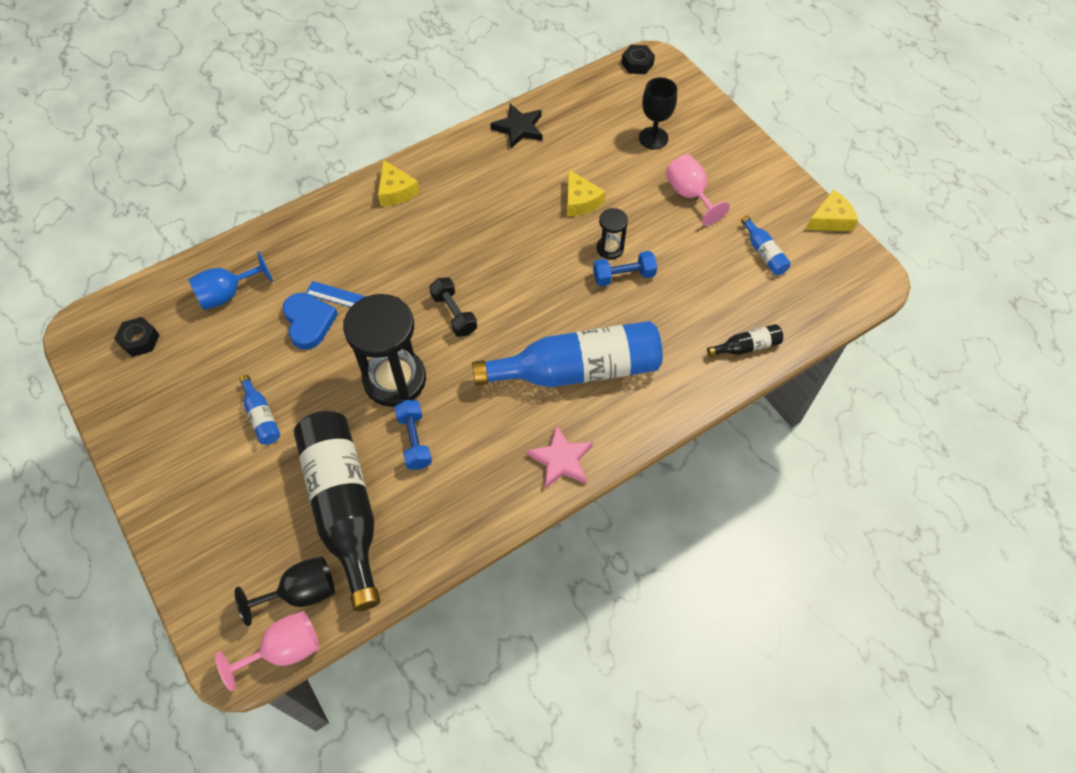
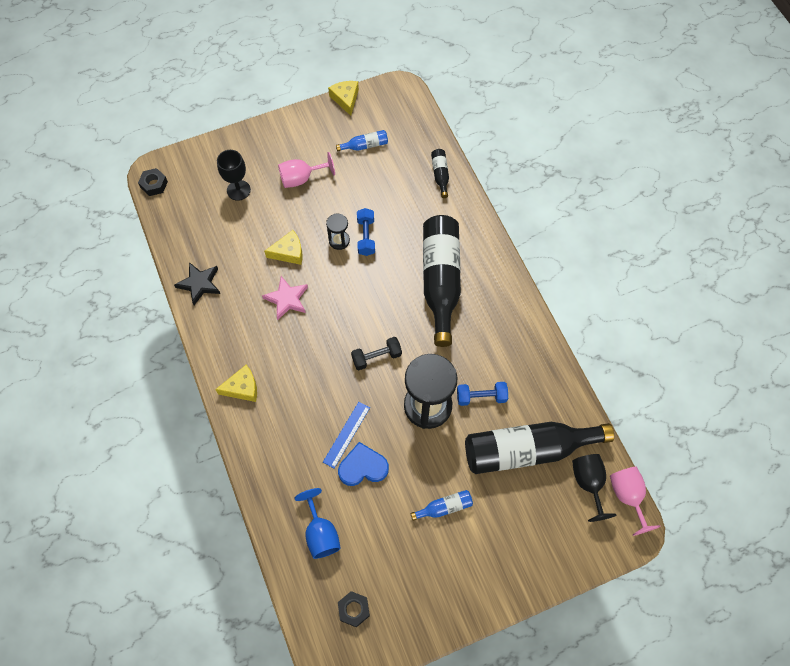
camera: 80 degrees left, 5 degrees up
blue bottle [472,321,663,387] -> black bottle [423,215,461,347]
pink star [527,425,593,489] -> pink star moved to [262,276,308,320]

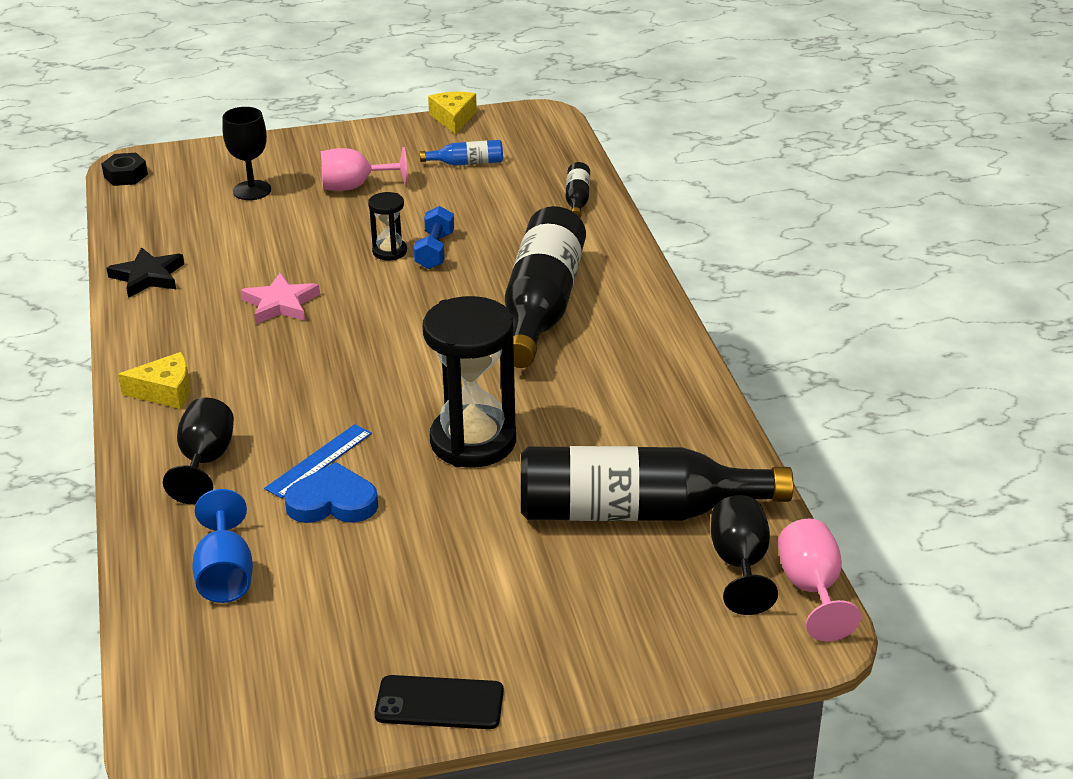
camera: 10 degrees right, 30 degrees down
yellow cheese [264,230,302,265] -> none
black nut [338,591,370,628] -> none
black dumbbell [351,337,402,370] -> none
blue bottle [410,490,473,521] -> none
blue dumbbell [457,382,508,406] -> none
none -> black goblet [163,398,234,504]
none -> black phone [374,675,504,729]

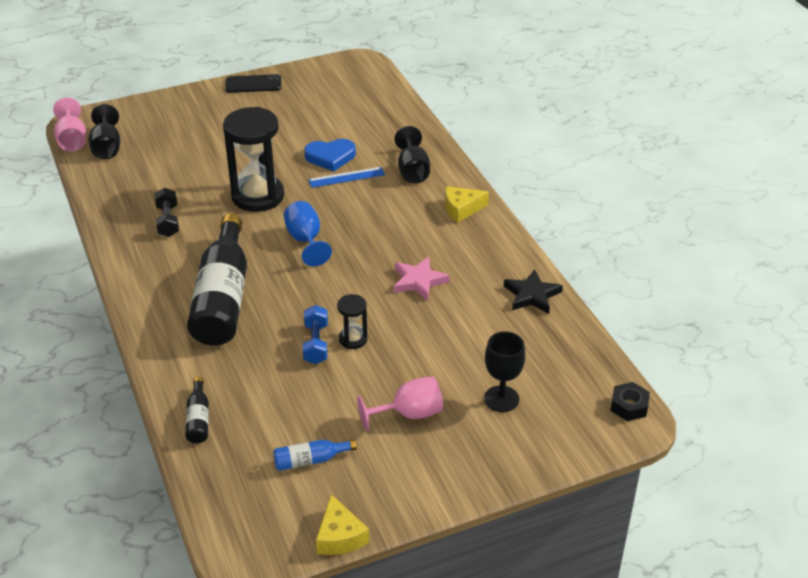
camera: 170 degrees right, 5 degrees up
blue goblet [192,489,253,603] -> blue goblet moved to [284,201,332,266]
blue ruler [264,424,372,499] -> blue ruler turned 45 degrees clockwise [308,167,385,188]
black bottle [521,446,793,521] -> none
none -> black dumbbell [155,188,179,237]

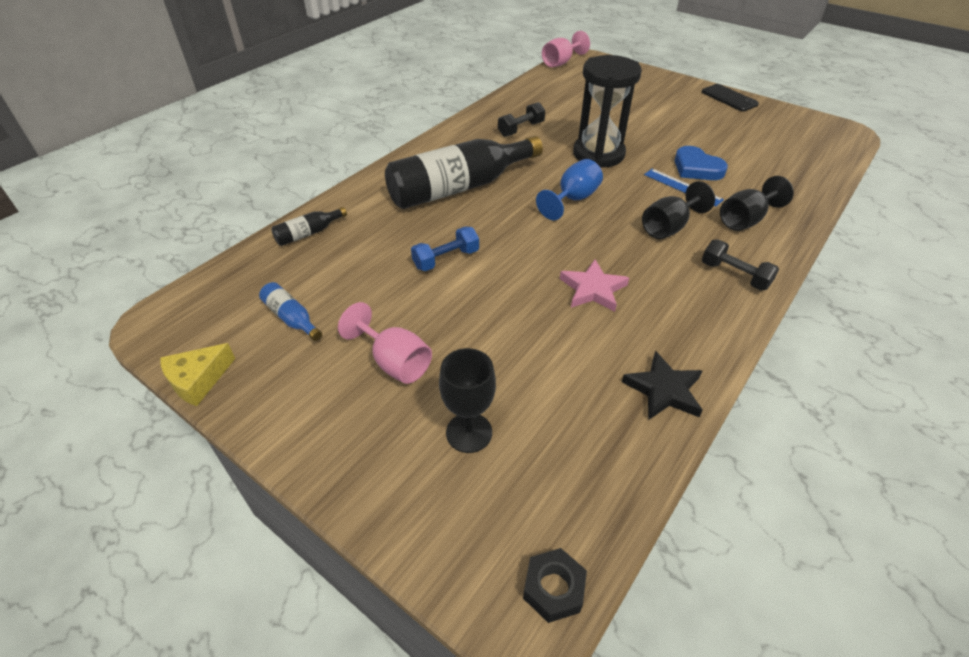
camera: 60 degrees right, 5 degrees up
black goblet [89,104,120,159] -> black goblet moved to [642,181,715,239]
black hourglass [337,294,368,349] -> none
yellow cheese [445,186,489,223] -> black dumbbell [702,240,779,290]

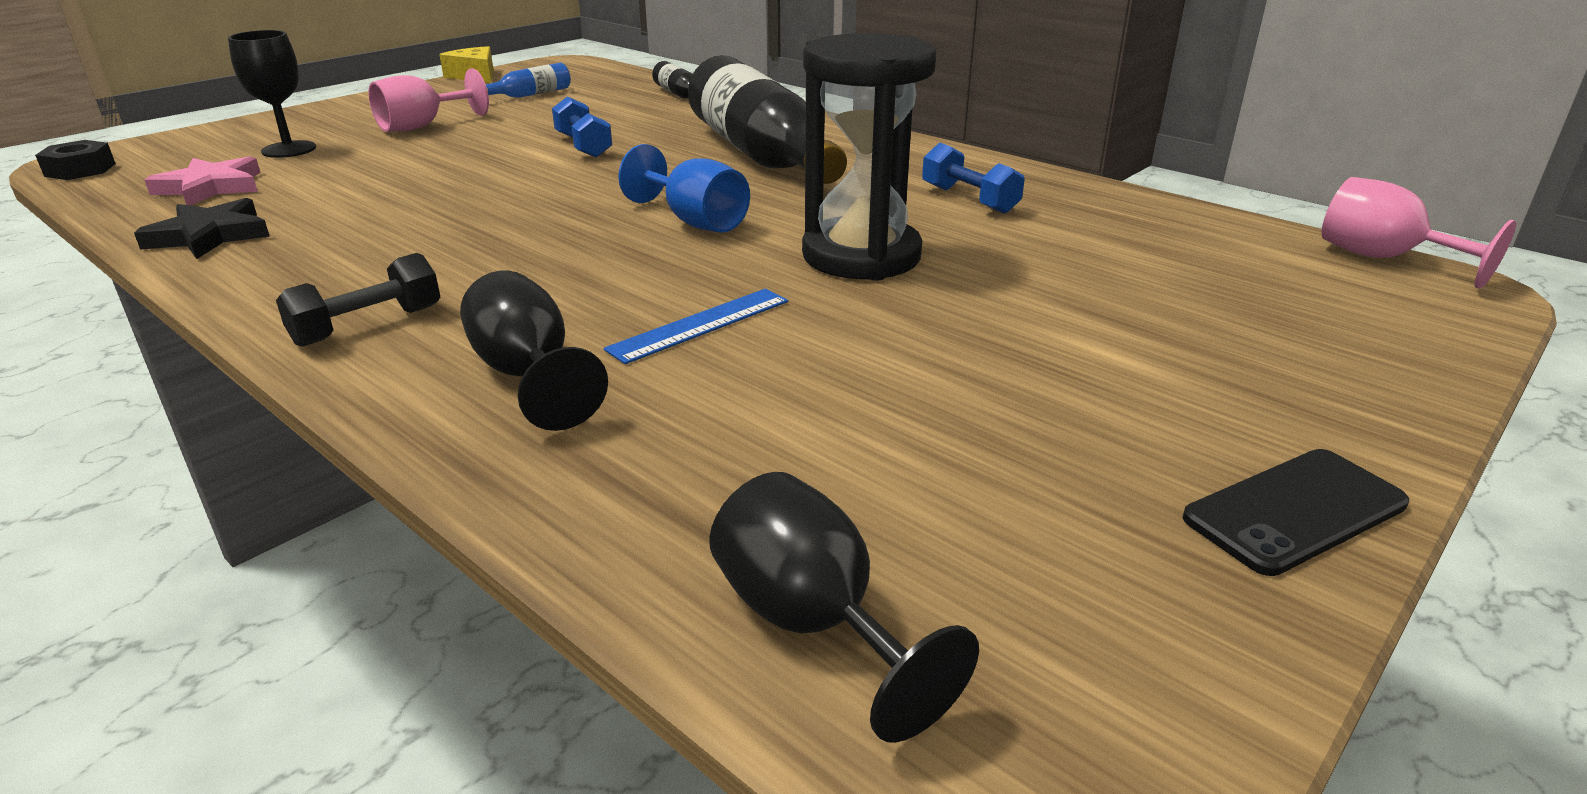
camera: 95 degrees right, 15 degrees down
black dumbbell [498,102,545,137] -> blue dumbbell [922,143,1025,214]
pink star [560,260,629,312] -> pink star moved to [145,156,261,205]
black goblet [642,181,715,239] -> black goblet moved to [709,472,979,743]
blue heart [675,146,728,180] -> none

